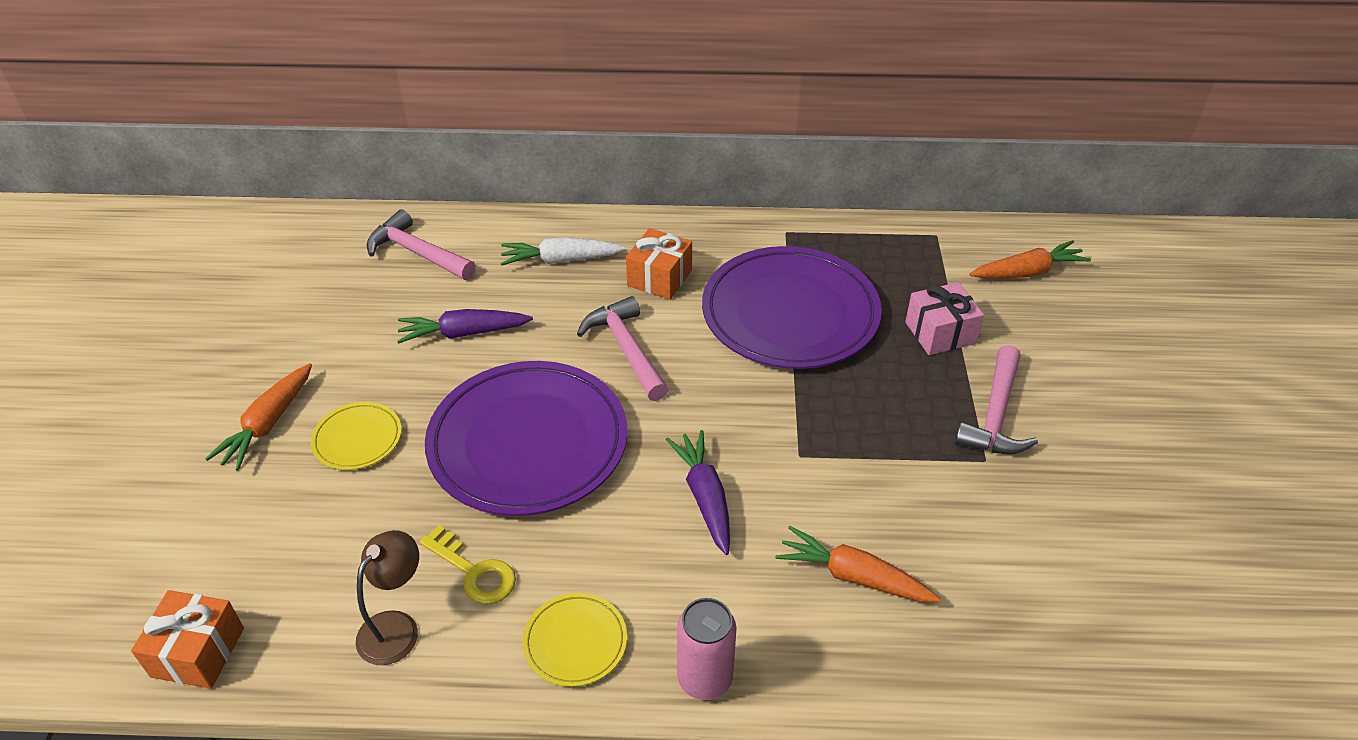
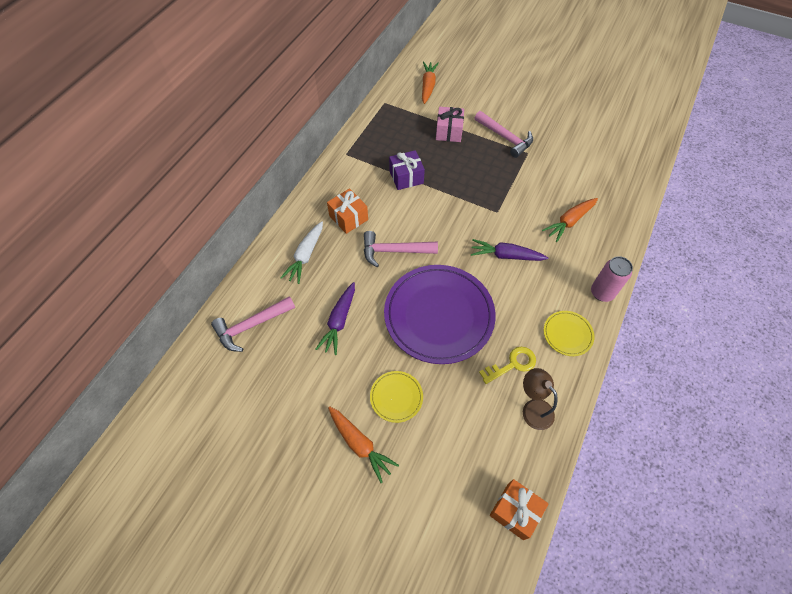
camera: 65 degrees left, 15 degrees up
purple plate [702,246,882,369] -> purple gift [389,150,425,190]

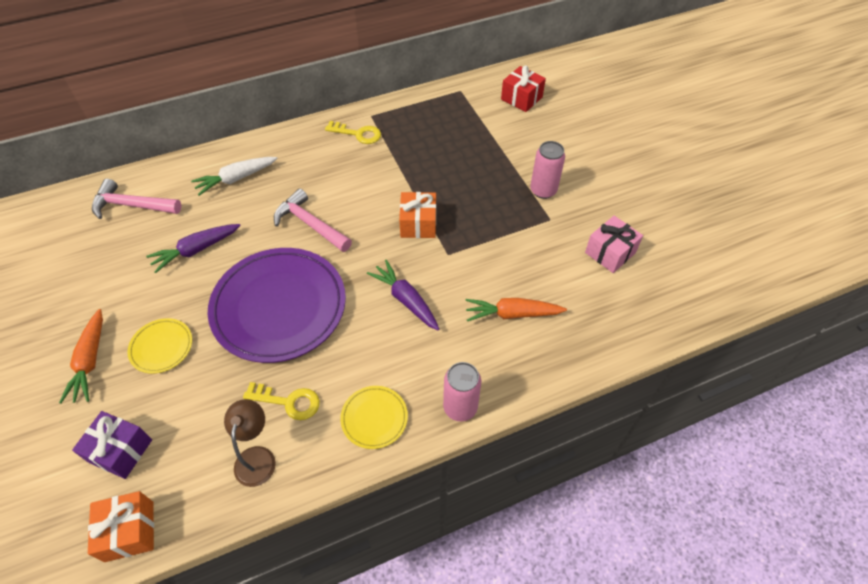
camera: 40 degrees right, 5 degrees down
orange gift [327,188,368,234] -> orange gift moved to [399,192,436,238]
purple gift [389,150,425,190] -> purple gift moved to [72,411,152,479]
orange carrot [422,61,439,104] -> red gift [501,66,546,112]
pink gift [436,107,464,142] -> pink gift moved to [585,216,643,273]
pink hammer [475,111,533,158] -> pink can [530,141,565,199]
none -> yellow key [325,121,381,144]

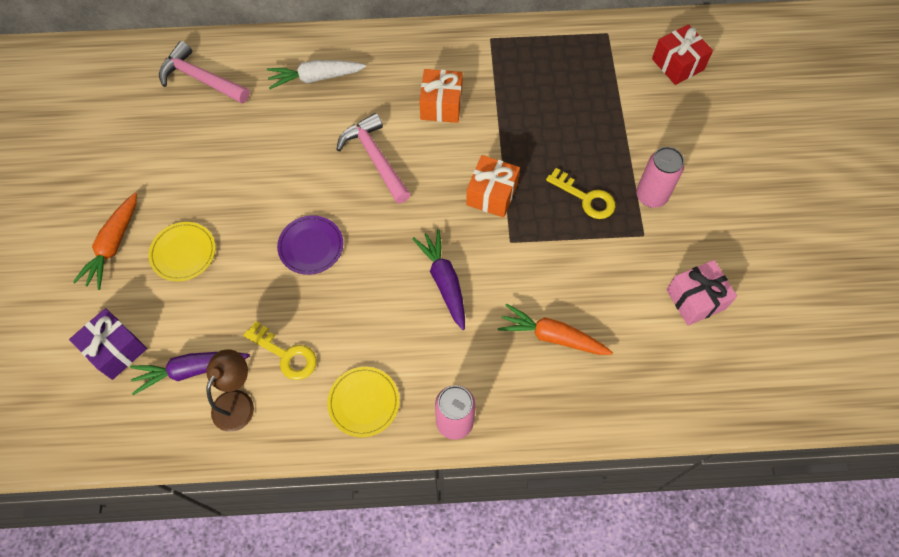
camera: 20 degrees right, 10 degrees up
orange gift [88,491,154,562] -> orange gift moved to [419,69,463,123]
purple carrot [146,224,241,273] -> purple carrot moved to [130,352,250,395]
purple plate [208,248,346,363] -> purple plate [277,215,343,275], size x0.44
yellow key [325,121,381,144] -> yellow key moved to [546,168,615,219]

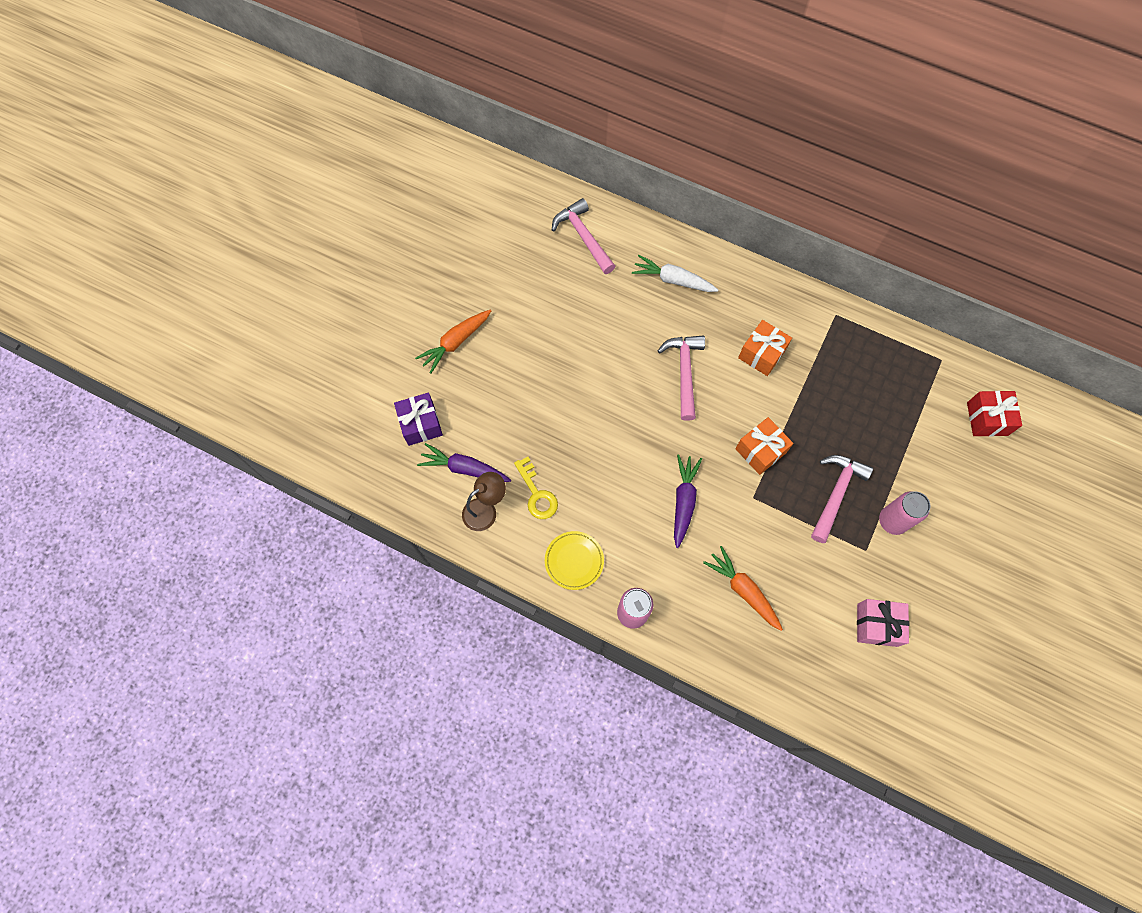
camera: 30 degrees right, 5 degrees up
yellow plate [149,222,215,281] -> none
purple plate [277,215,343,275] -> none
yellow key [546,168,615,219] -> pink hammer [811,455,873,543]

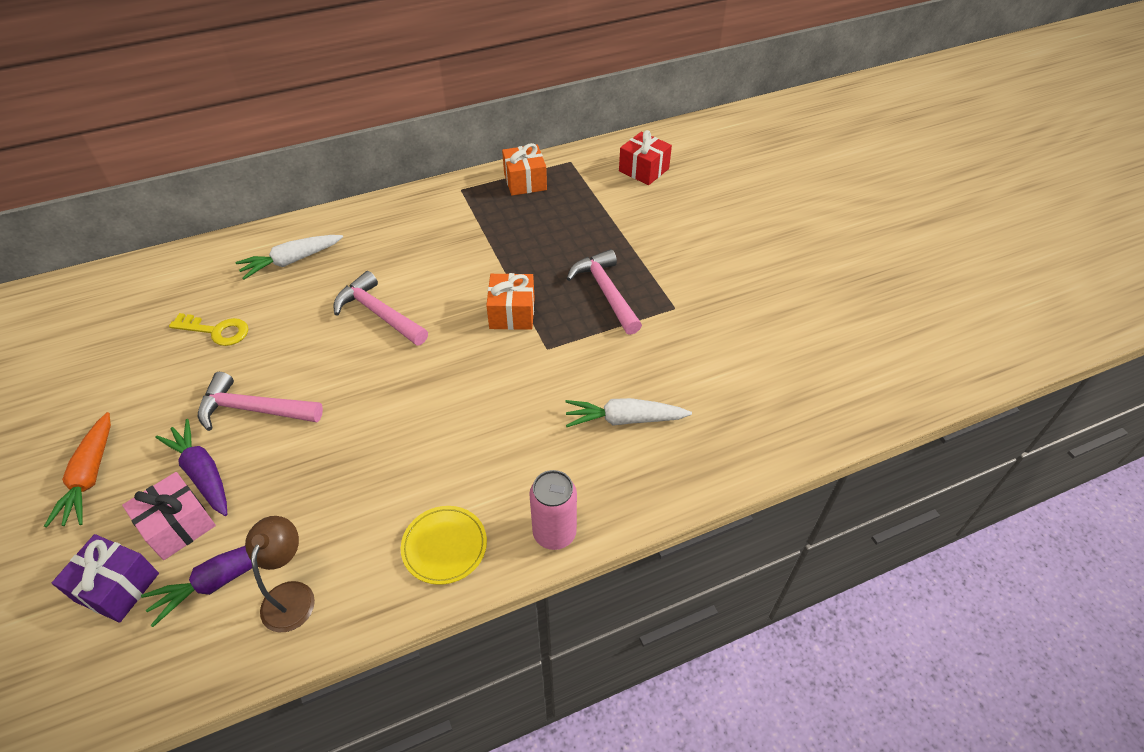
camera: 50 degrees left, 20 degrees down
yellow key [514,457,558,519] -> yellow key moved to [169,313,248,346]
pink hammer [552,198,616,274] -> pink hammer moved to [198,372,323,431]
purple carrot [674,455,702,548] -> purple carrot moved to [155,419,227,516]
orange carrot [703,546,783,631] -> white carrot [565,398,692,427]
orange gift [738,320,792,376] -> orange gift moved to [502,143,547,196]
pink gift [857,599,909,647] -> pink gift moved to [122,472,216,560]
pink can [879,491,930,535] -> none

